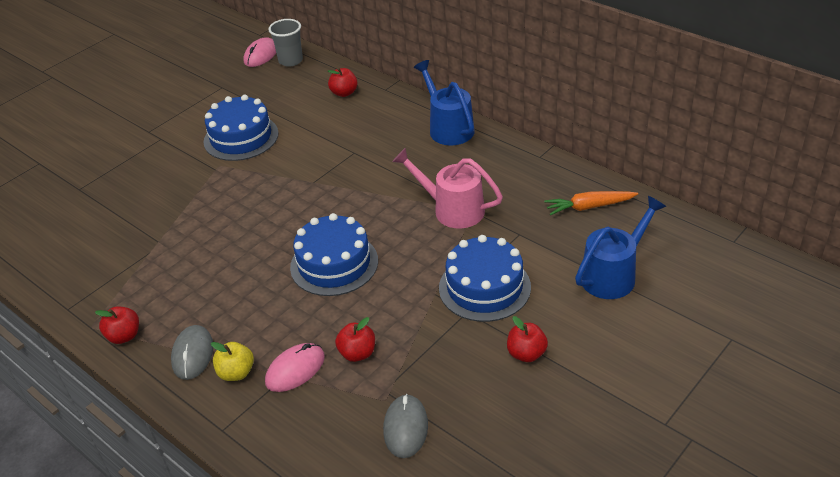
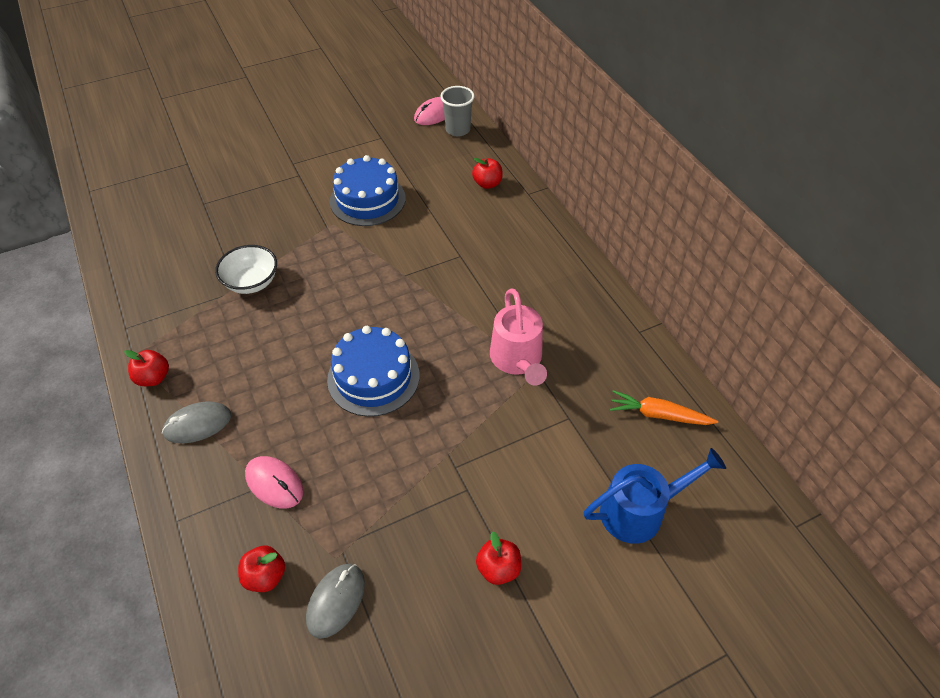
camera: 20 degrees right, 10 degrees up
grey mouse [171,325,213,380] -> grey mouse turned 45 degrees clockwise [162,401,231,443]
yellow apple [211,342,254,381] -> none
pink mouse [265,343,325,392] -> pink mouse turned 60 degrees clockwise [245,456,303,508]
red apple [335,317,375,362] -> red apple moved to [238,545,285,592]
pink watering can [392,148,503,229] -> pink watering can turned 150 degrees counterclockwise [490,289,547,386]
blue watering can [414,60,474,145] -> none
blue cake [439,235,531,322] -> none
none -> white bowl [215,245,277,294]

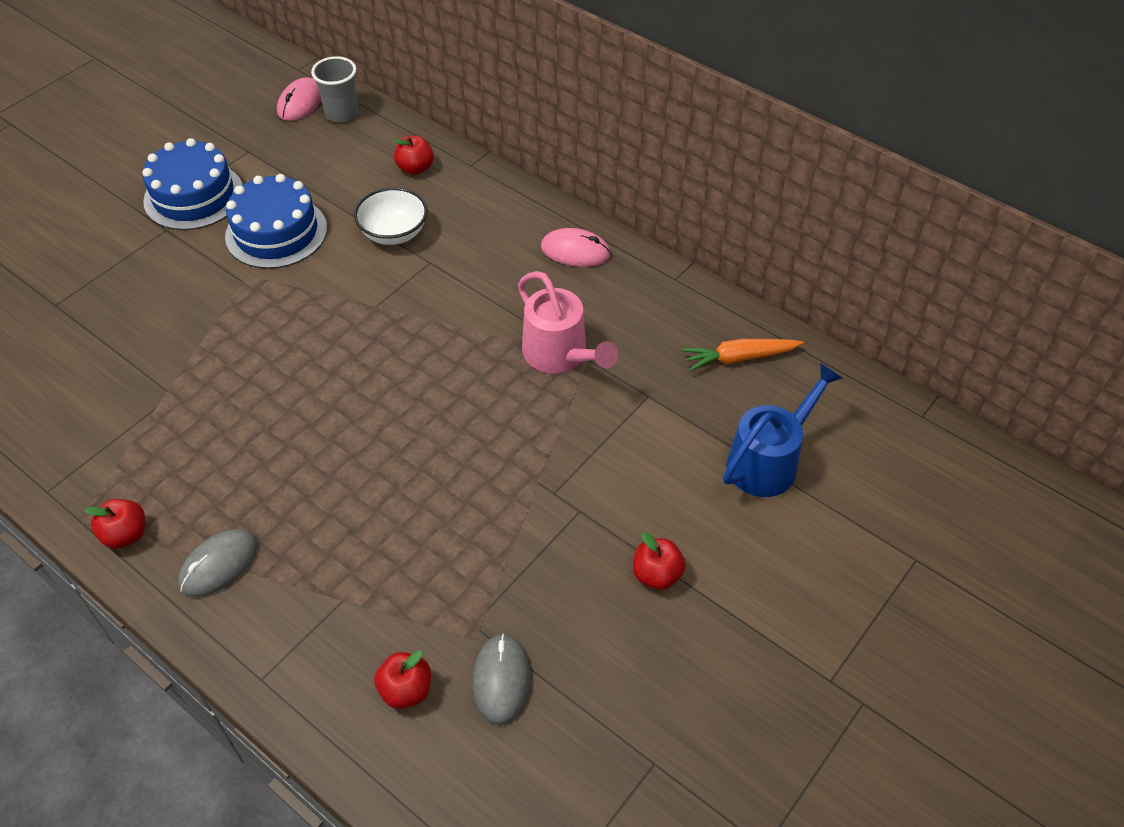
camera: 25 degrees left, 0 degrees up
white bowl [215,245,277,294] -> white bowl moved to [354,187,428,245]
pink mouse [245,456,303,508] -> pink mouse moved to [541,228,611,267]
blue cake [327,326,419,417] -> blue cake moved to [142,138,243,230]

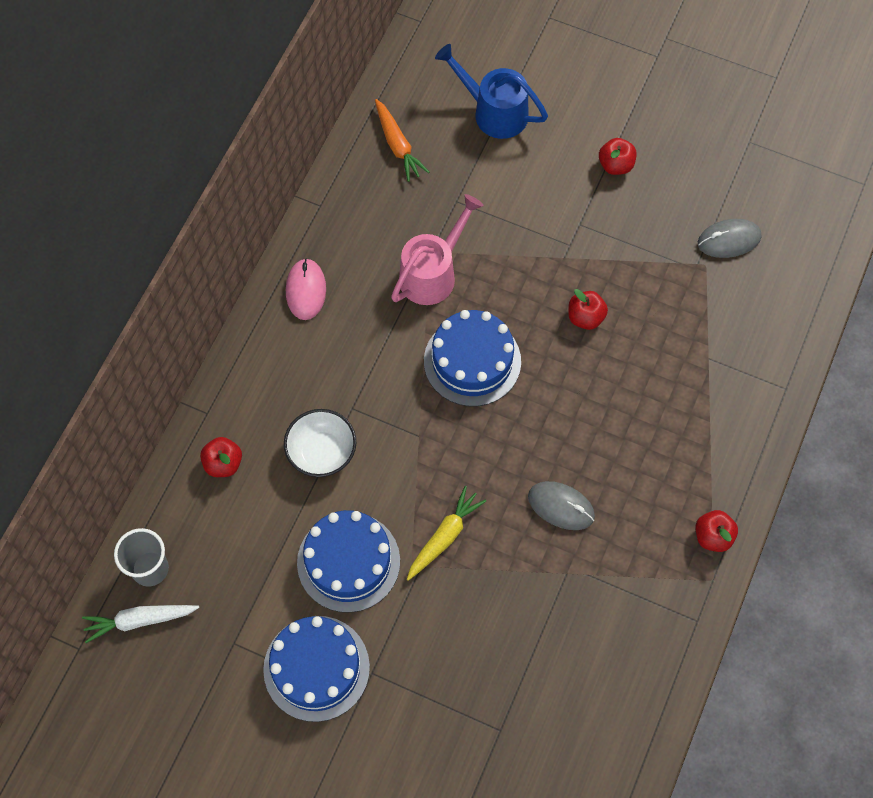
camera: 105 degrees left, 15 degrees up
grey mouse [178,529,258,597] -> grey mouse moved to [528,481,595,530]
pink mouse [277,77,322,121] -> white carrot [82,605,199,643]
red apple [374,650,431,709] -> red apple moved to [568,289,608,330]
none -> yellow carrot [407,486,486,581]
none -> blue cake [424,310,521,406]

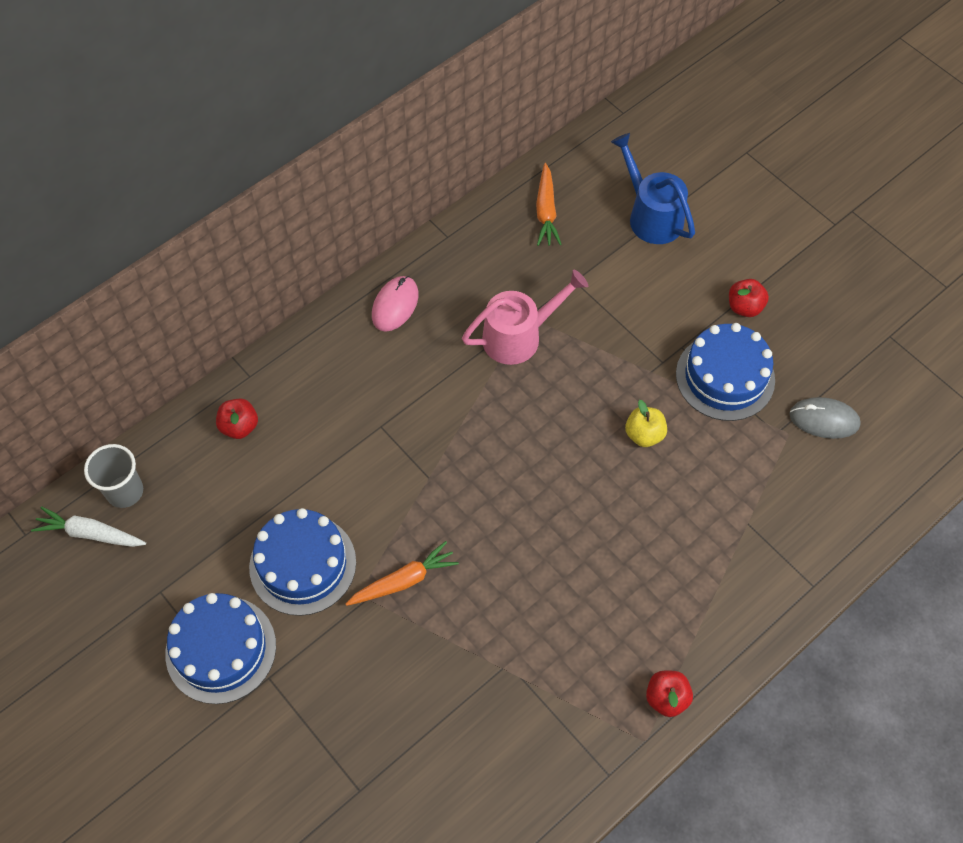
camera: 25 degrees right, 5 degrees down
white bowl [284,409,356,477] -> none
yellow carrot [407,486,486,581] -> orange carrot [346,541,459,606]
blue cake [424,310,521,406] -> blue cake moved to [676,323,775,421]
grey mouse [528,481,595,530] -> none
red apple [568,289,608,330] -> yellow apple [625,400,667,447]

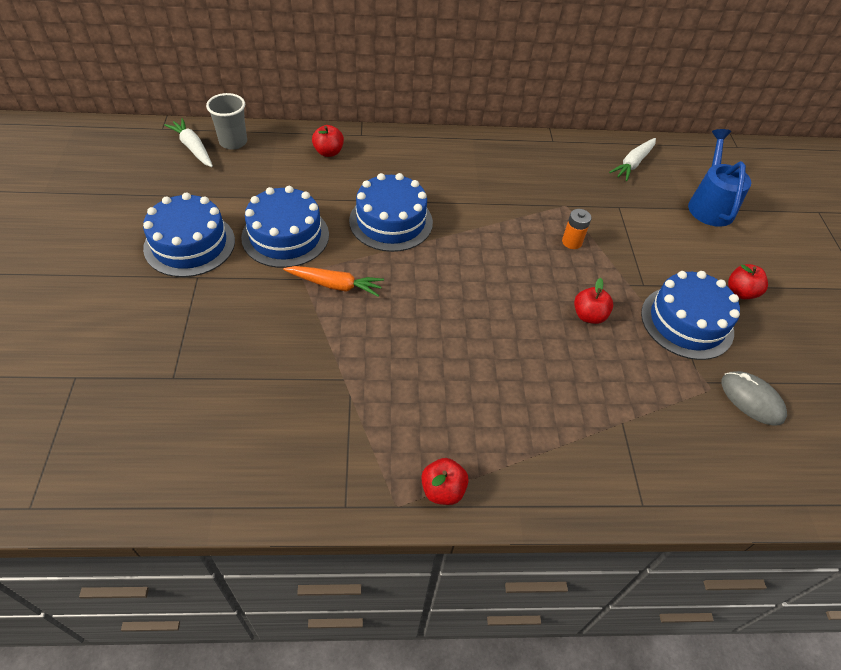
camera: 35 degrees right, 10 degrees down
pink mouse [372,276,419,332] -> none
pink watering can [462,270,588,365] -> none
orange carrot [536,163,562,246] -> white carrot [609,138,656,181]
yellow apple [625,400,667,447] -> red apple [574,278,613,324]
none -> blue cake [349,173,433,252]
none -> orange battery [562,209,591,249]

